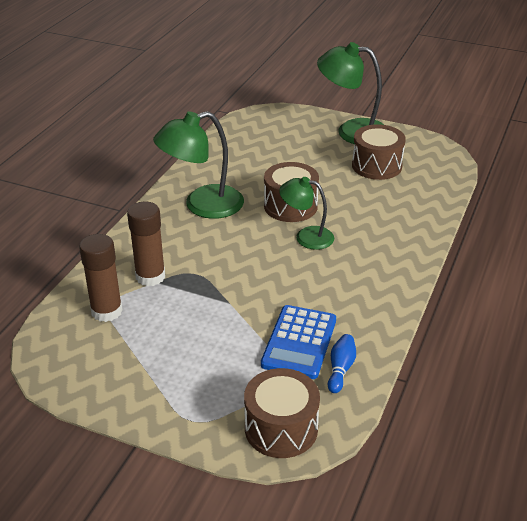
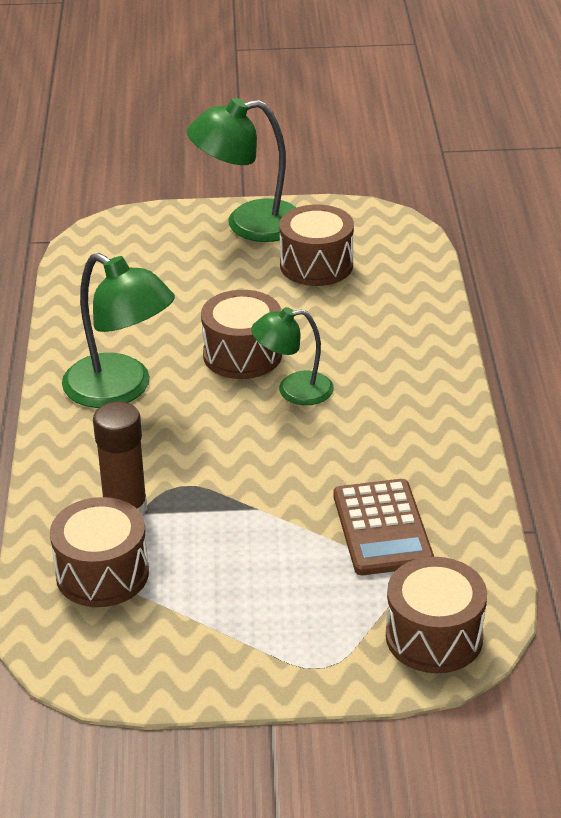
camera: 25 degrees left, 0 degrees up
brown glue stick [79,234,123,322] -> brown drum [50,497,149,607]
green lamp [153,111,244,219] -> green lamp turned 90 degrees counterclockwise [62,253,175,408]
blue calculator [261,305,336,379] -> brown calculator [333,479,434,575]
blue bowling pin [328,334,356,393] -> none

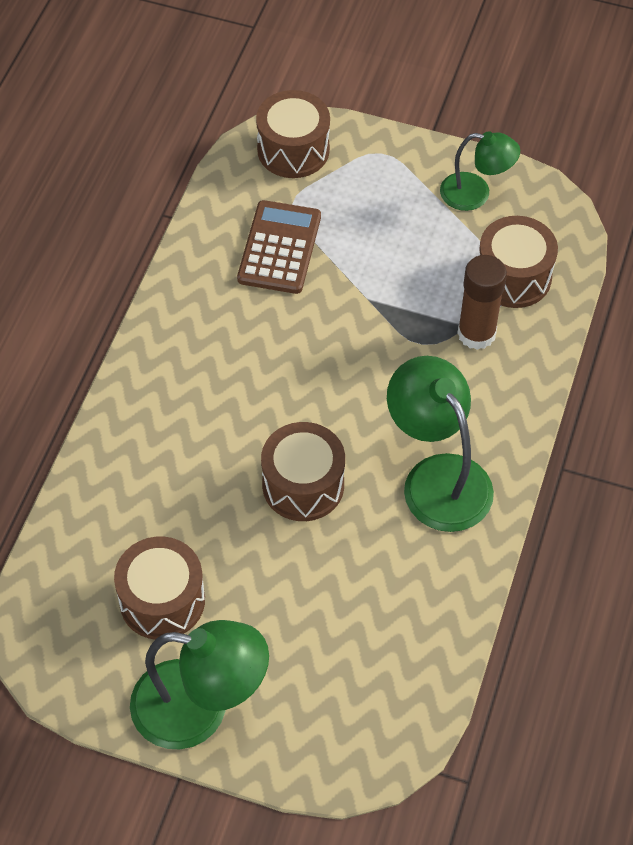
camera: 160 degrees left, 20 degrees up
green lamp [251,307,334,405] -> green lamp moved to [440,131,520,211]

